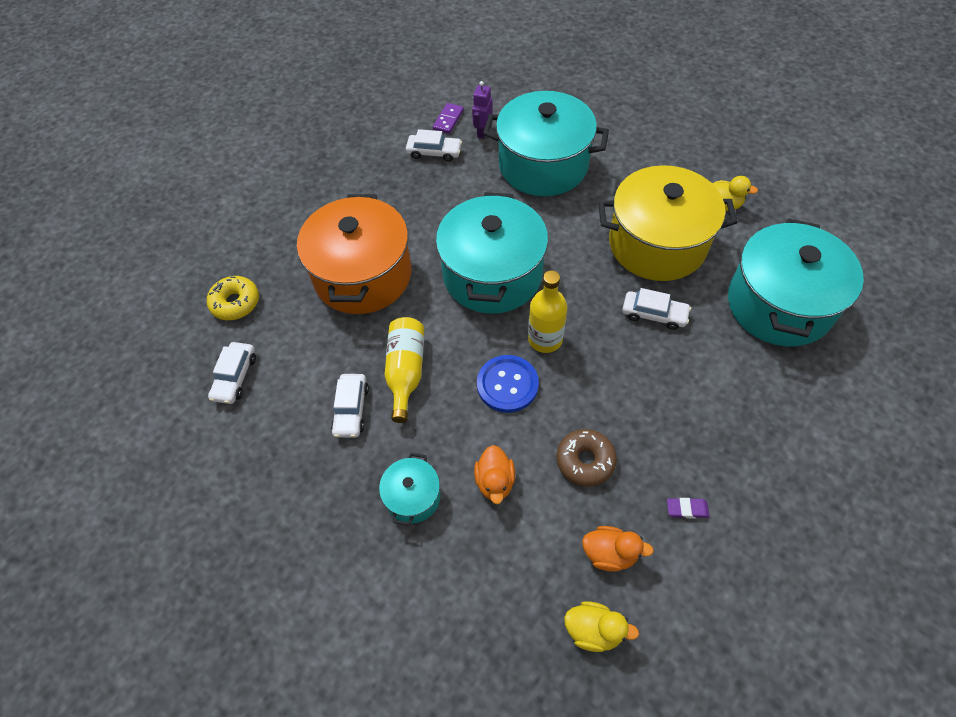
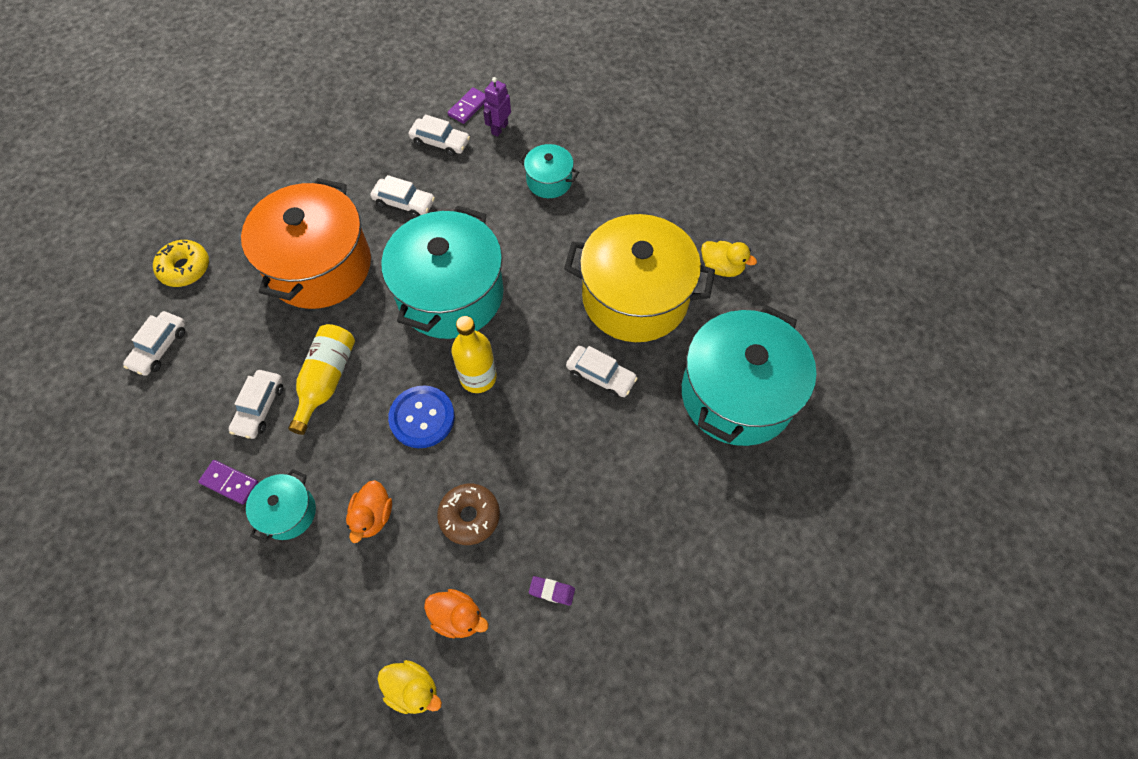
camera: 10 degrees right, 5 degrees up
turquoise pot [483,91,609,196] -> turquoise pot [519,144,579,198], size x0.46
none -> purple domino [198,460,258,504]
none -> white car [370,175,435,218]

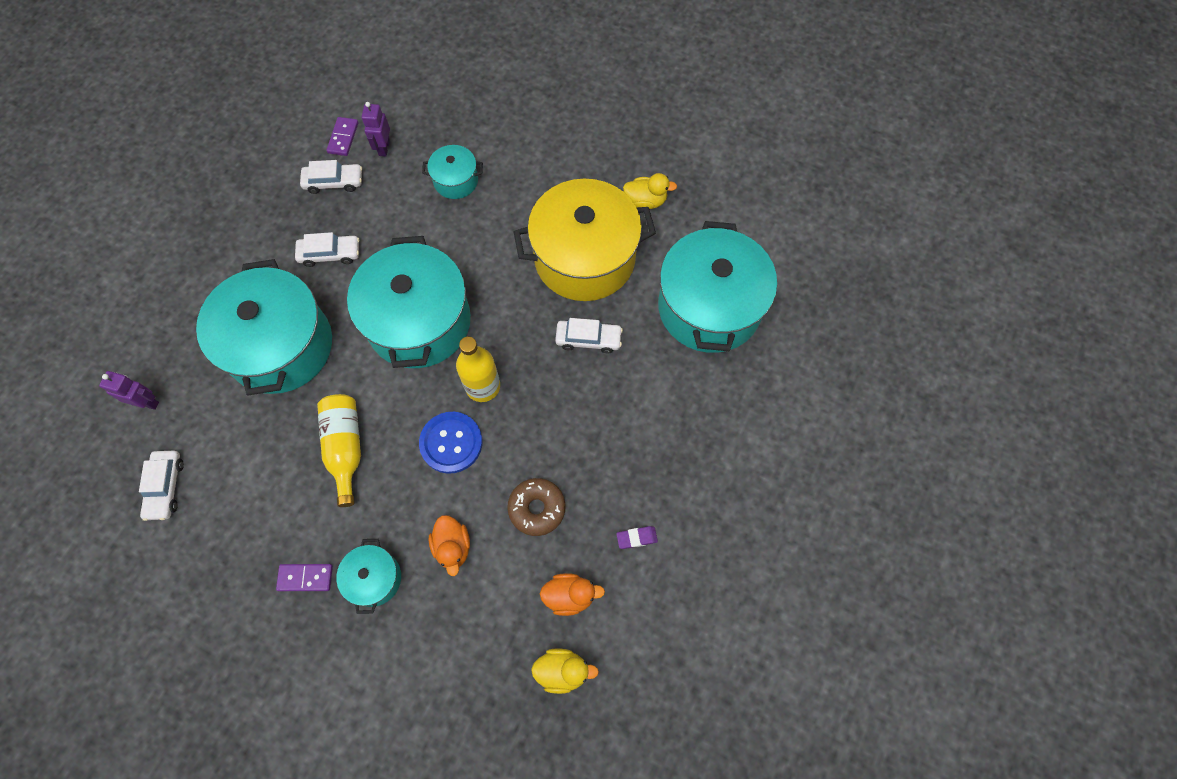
camera: 25 degrees left, 5 degrees up
yellow donut [153,240,209,287] -> purple robot [99,371,159,410]
white car [229,370,283,439] -> none
orange pot [241,178,371,309] -> turquoise pot [196,259,332,395]

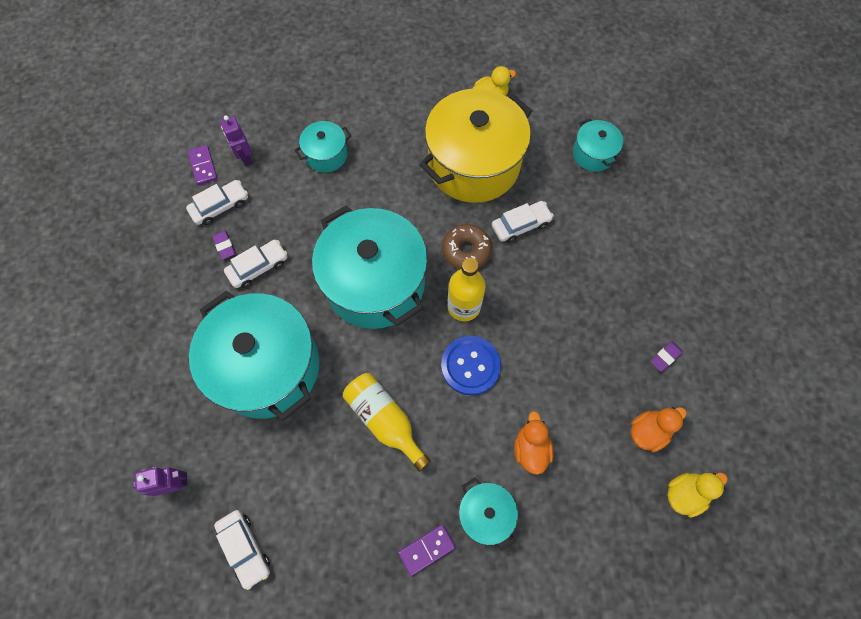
camera: 30 degrees left, 0 degrees up
orange duck [429,515,470,576] -> orange duck turned 135 degrees counterclockwise [514,411,554,475]
brown donut [507,478,566,536] -> brown donut moved to [442,224,492,269]
turquoise pot [658,221,777,353] -> turquoise pot [573,118,623,172], size x0.46
none -> purple eraser [212,230,235,260]

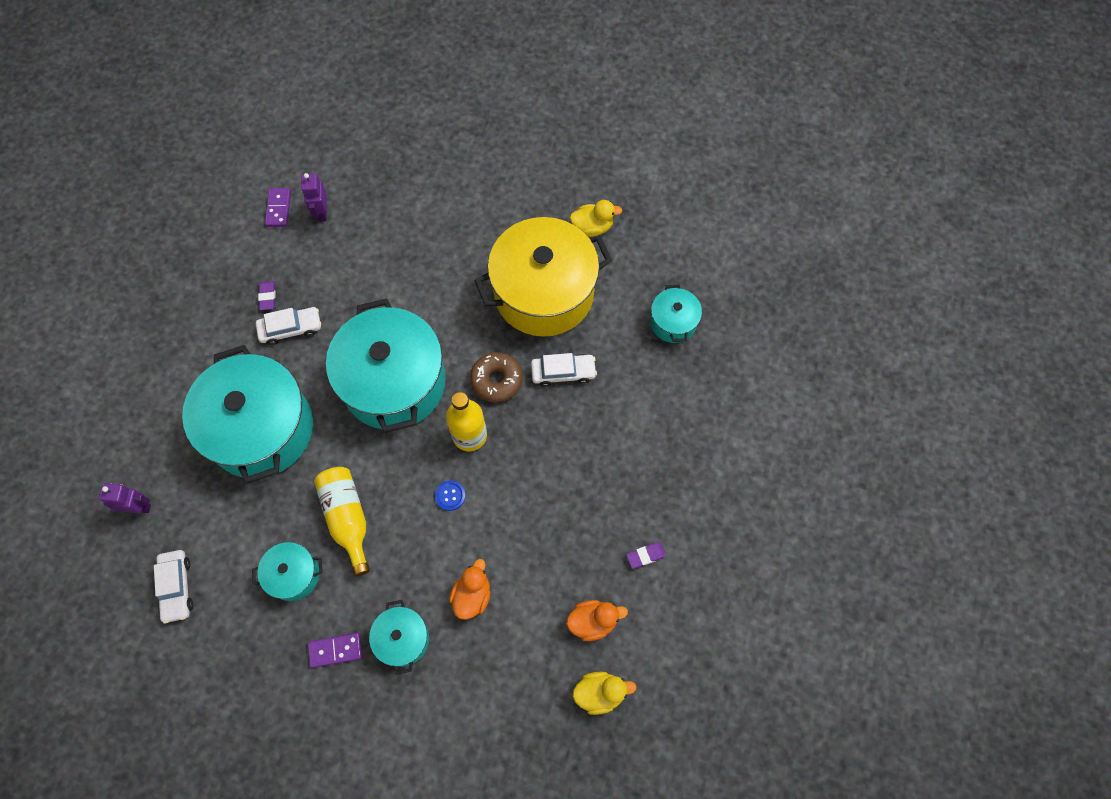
camera: 20 degrees right, 0 degrees up
white car [186,180,248,225] -> none
turquoise pot [295,121,351,172] -> turquoise pot moved to [252,542,323,601]
blue button [441,336,501,395] -> blue button [435,481,466,511], size x0.50

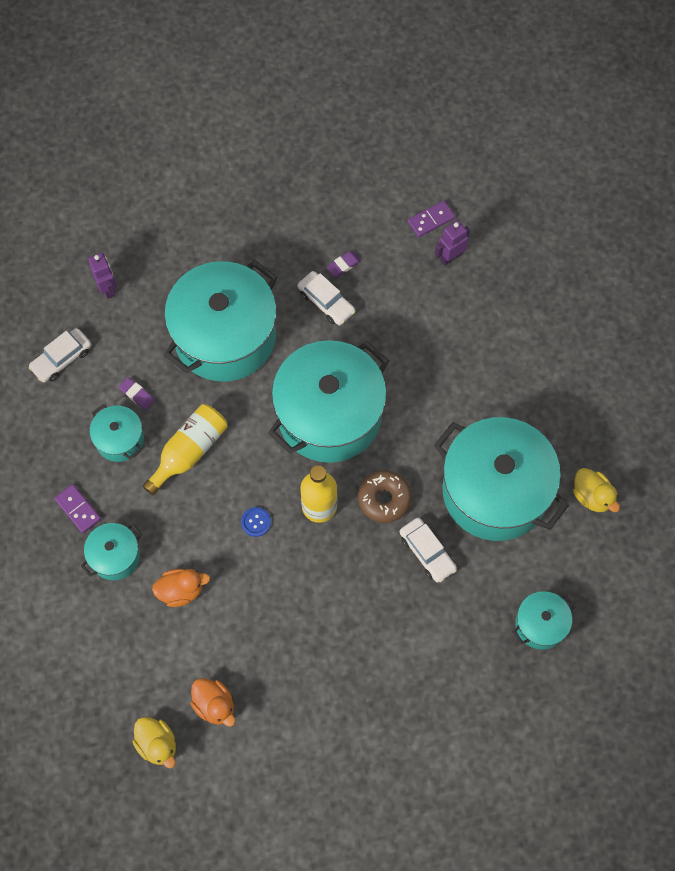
camera: 60 degrees right, 0 degrees up
yellow pot [474,217,612,337] -> turquoise pot [434,417,569,541]
purple eraser [626,542,666,569] -> purple eraser moved to [119,377,155,410]

